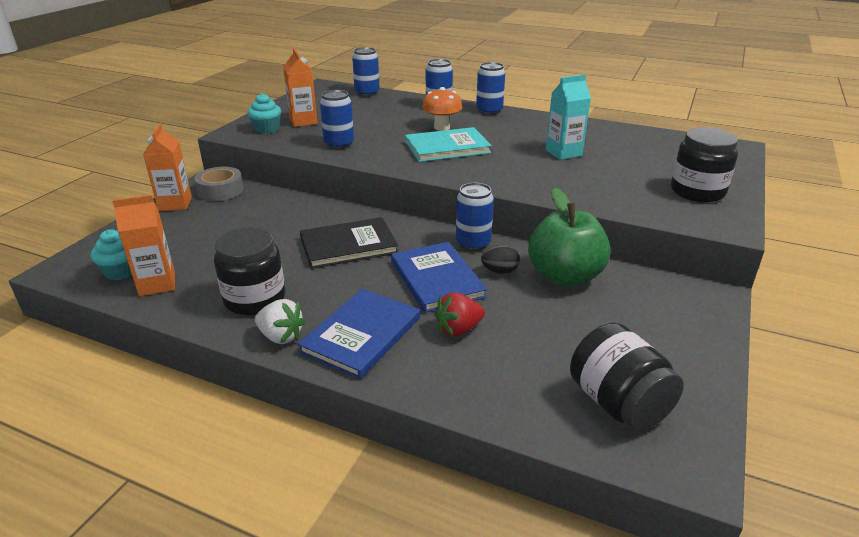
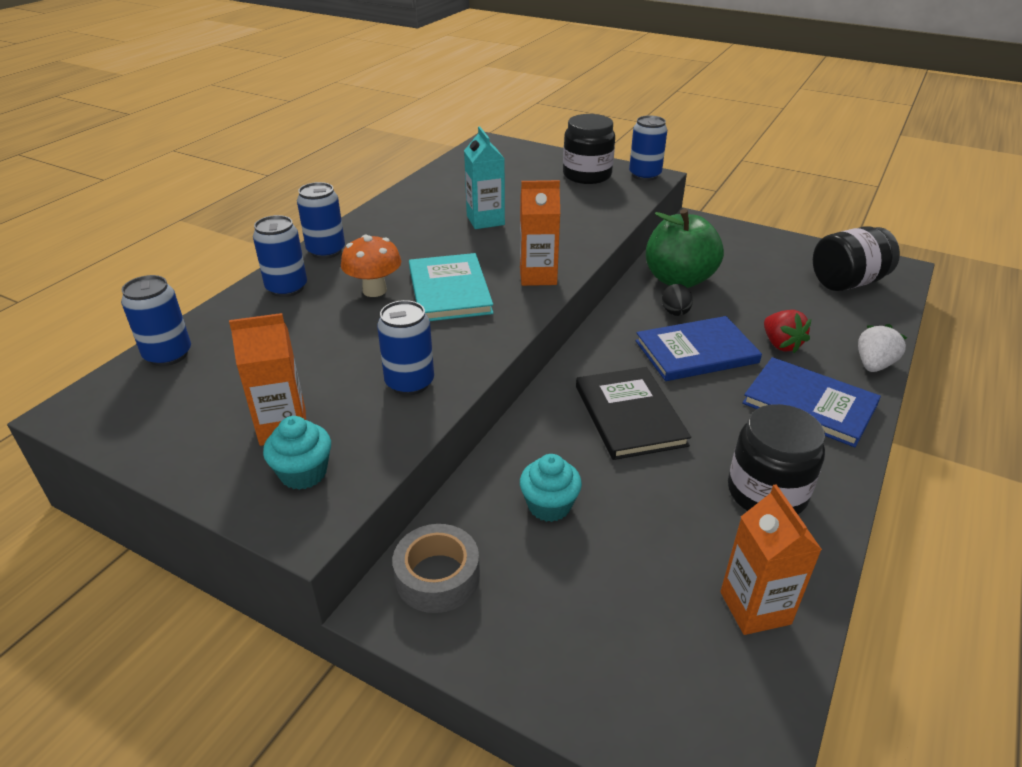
camera: 85 degrees left, 5 degrees up
turquoise cupcake [90,229,132,280] -> turquoise cupcake moved to [520,454,582,522]
orange carton [143,124,192,211] -> orange carton moved to [520,180,560,286]
white strawberry [255,299,306,344] -> white strawberry moved to [858,324,907,372]
blue can [456,183,494,251] -> blue can moved to [629,115,667,181]

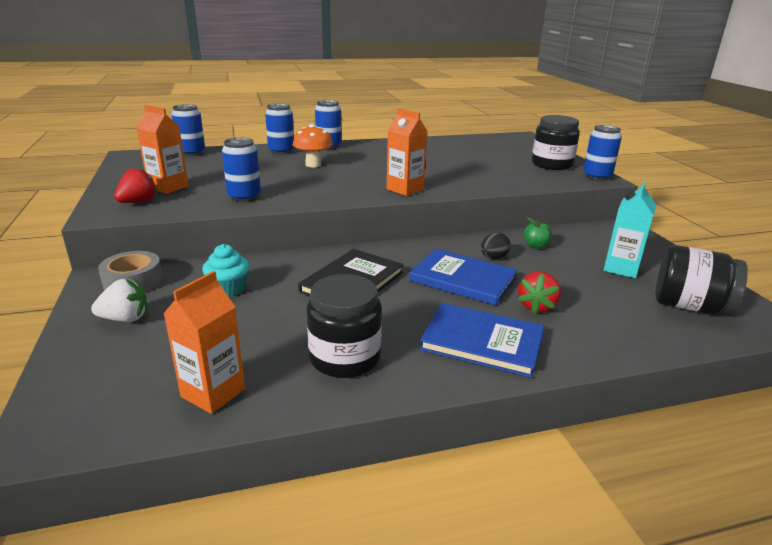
camera: 45 degrees right, 10 degrees down
turquoise cupcake [263,416,331,490] -> red strawberry [114,166,158,203]
turquoise book [409,253,494,321] -> none
turquoise carton [464,127,505,229] -> turquoise carton moved to [604,181,656,278]
green apple [646,209,724,288] -> green apple [523,217,552,249], size x0.41
blue book [742,357,881,447] -> blue book turned 60 degrees counterclockwise [419,303,544,378]
white strawberry [858,324,907,372] -> white strawberry moved to [91,279,147,322]

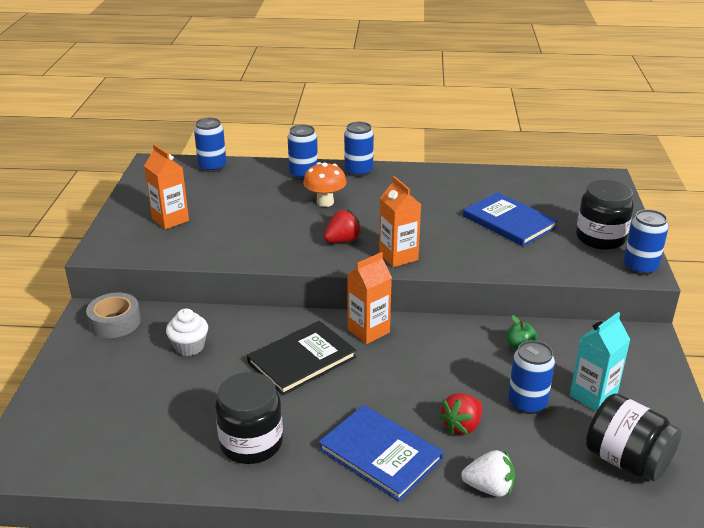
camera: 20 degrees right, 5 degrees up
white strawberry [91,279,147,322] -> white strawberry moved to [461,450,515,497]
red strawberry [114,166,158,203] -> red strawberry moved to [324,209,362,243]
orange carton [164,271,245,414] -> orange carton moved to [347,252,392,344]
turquoise cupcake [202,244,249,297] -> white cupcake [166,308,208,356]
blue can [222,138,261,202] -> blue can moved to [508,340,555,414]
blue book [409,249,518,306] -> blue book moved to [463,192,558,246]
black egg [481,233,511,259] -> none

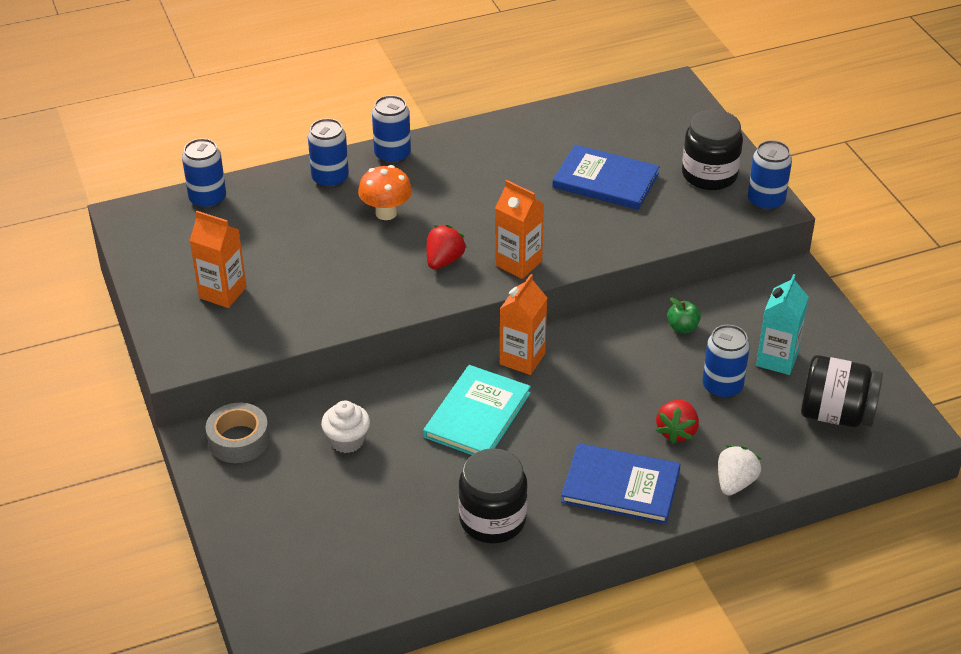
camera: 25 degrees left, 10 degrees up
black book [247,321,357,395] -> turquoise book [423,365,531,455]
white strawberry [461,450,515,497] -> white strawberry turned 45 degrees counterclockwise [718,445,761,495]

